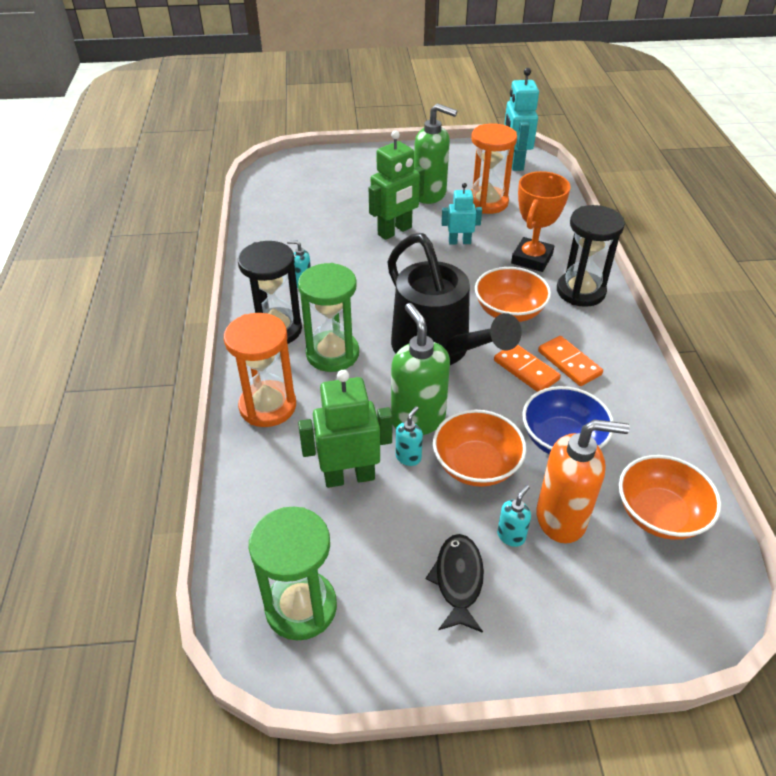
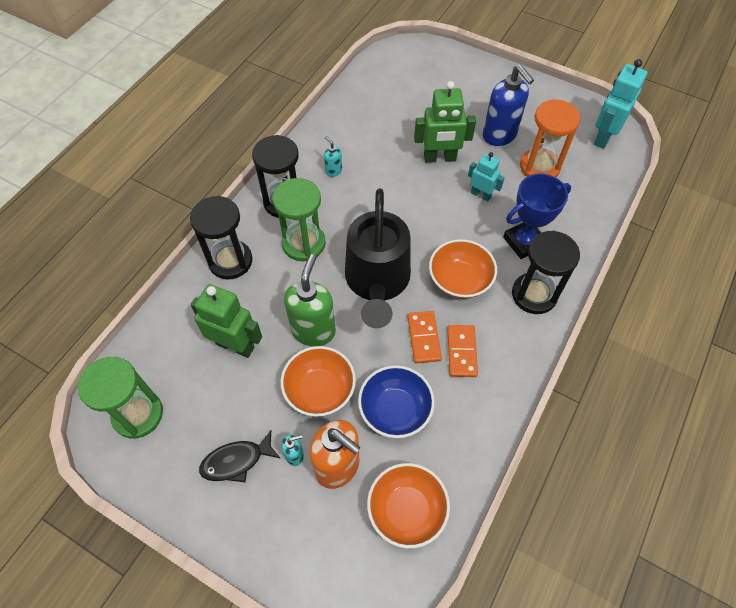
camera: 35 degrees right, 15 degrees up
orange hourglass [224,313,296,427] -> black hourglass [190,196,252,279]
turquoise soap dispenser [396,406,423,466] -> none
green soap dispenser [414,103,457,204] -> blue soap dispenser [483,65,534,146]
black fish [426,534,484,633] -> black fish turned 150 degrees counterclockwise [199,431,281,482]
orange trophy [511,171,571,272] -> blue trophy [503,173,571,259]

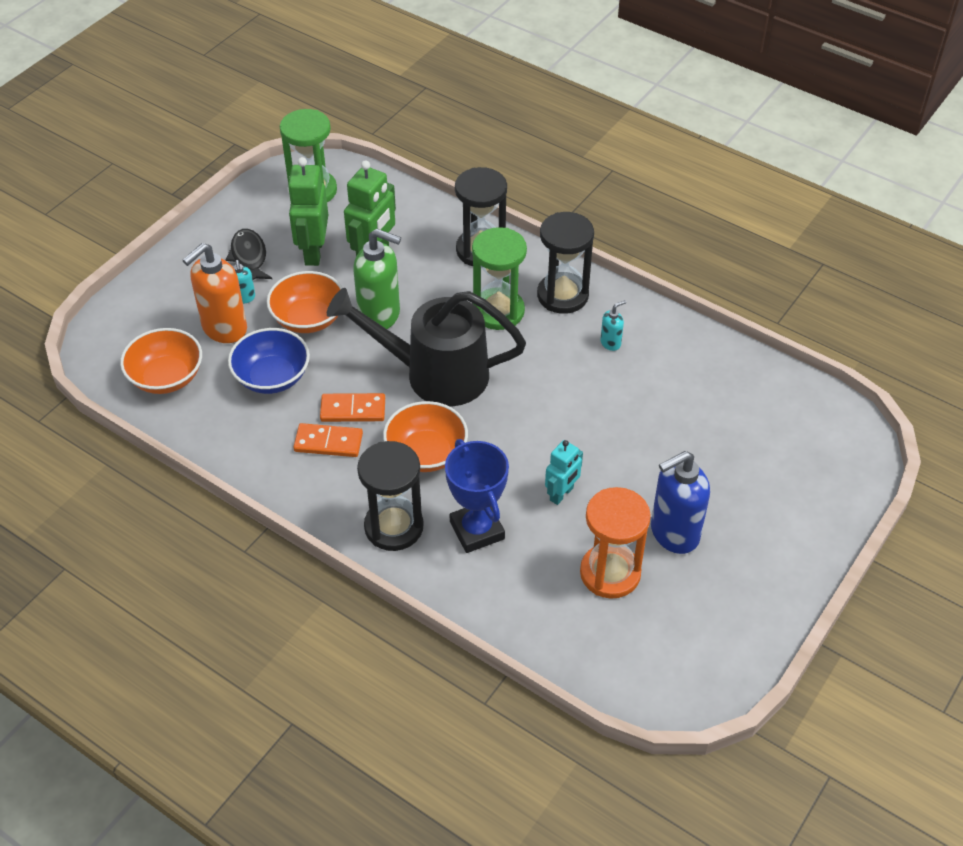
camera: 95 degrees right, 10 degrees down
green robot [414,81,476,163] -> green robot moved to [288,157,328,266]
turquoise robot [594,59,647,149] -> none

